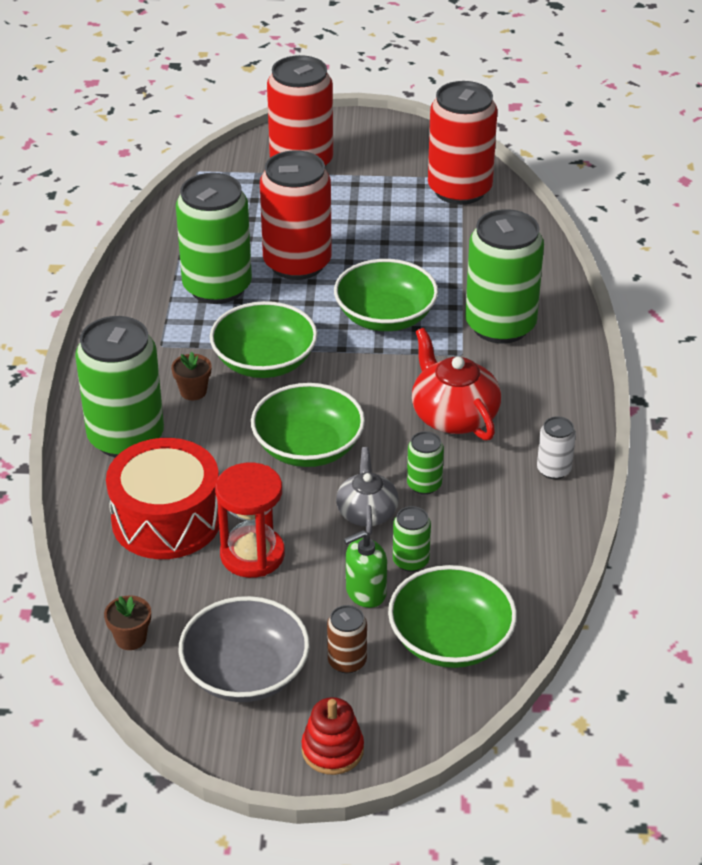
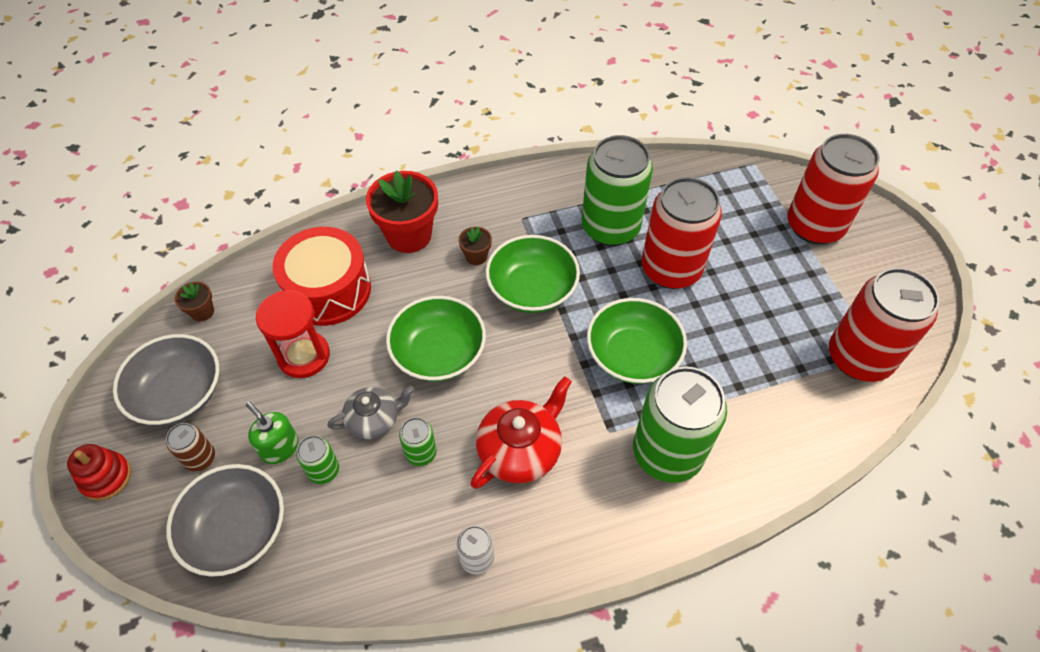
camera: 70 degrees right, 15 degrees up
green can [75,316,164,457] -> red flower pot [366,171,438,253]
green bowl [388,565,517,668] -> grey bowl [166,464,284,577]

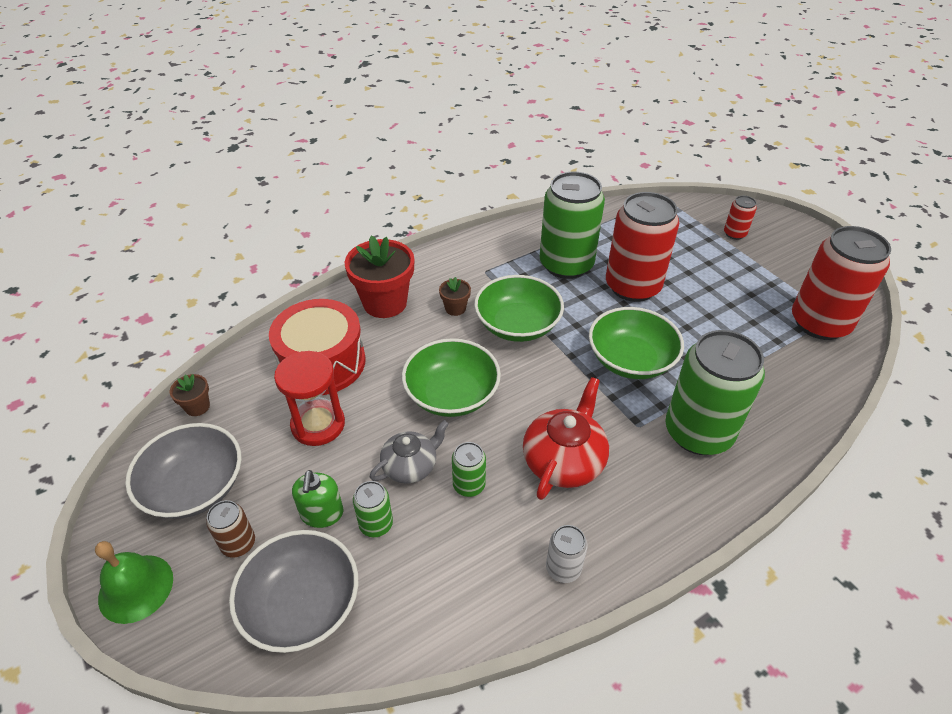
camera: 15 degrees left, 10 degrees down
red stacking toy [67,444,131,501] -> green bell [95,541,173,624]
green soap dispenser [246,402,299,464] -> green soap dispenser turned 120 degrees counterclockwise [292,470,343,528]
red can [787,134,880,244] -> red can [724,196,757,240], size x0.44

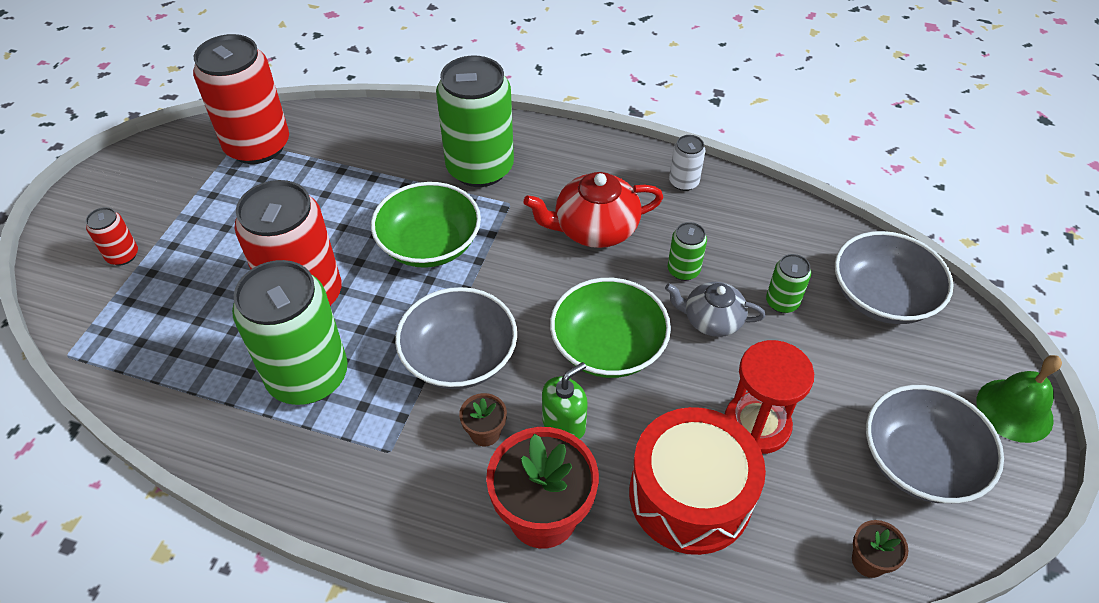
camera: 130 degrees left, 5 degrees up
brown can [206,500,255,557] -> none
green soap dispenser [292,470,343,528] -> green soap dispenser moved to [542,362,588,439]
green bowl [474,275,564,342] -> grey bowl [395,287,517,389]

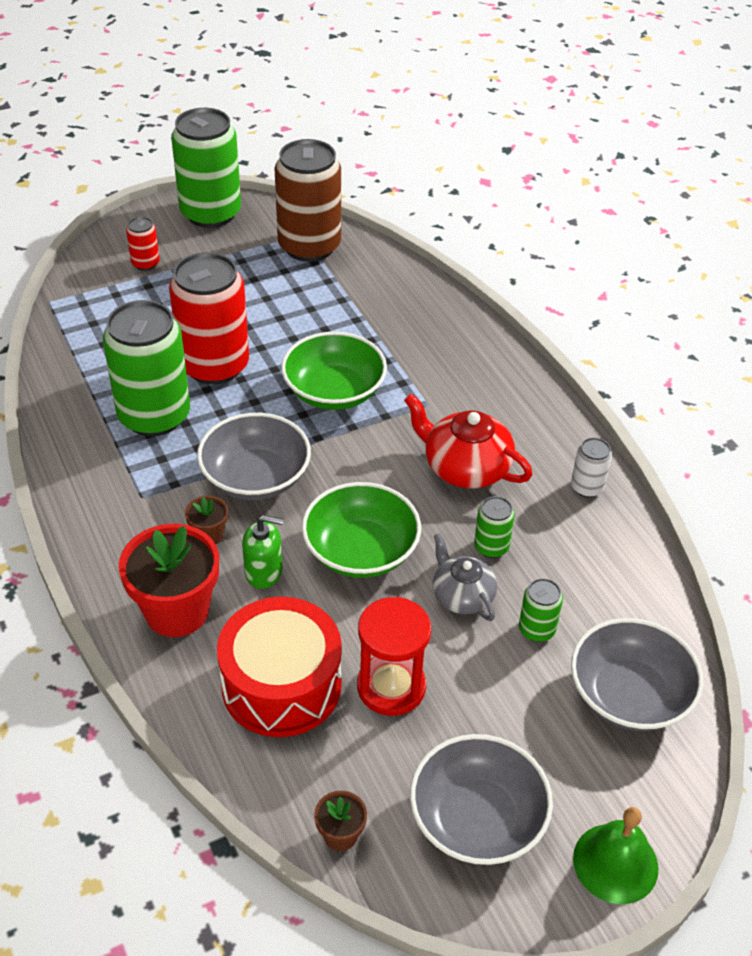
camera: 45 degrees right, 5 degrees down
red can [193,34,289,164] -> brown can [274,139,341,262]
green can [436,56,514,187] -> green can moved to [171,108,241,228]

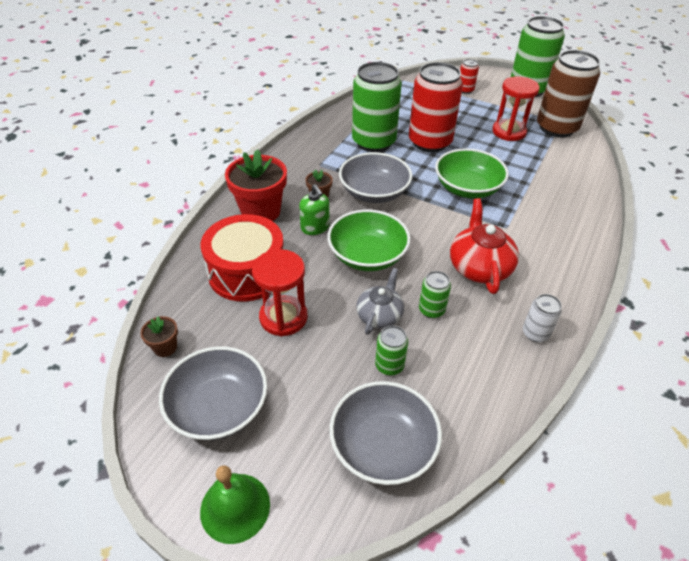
camera: 55 degrees right, 0 degrees up
none -> red hourglass [492,76,540,141]

